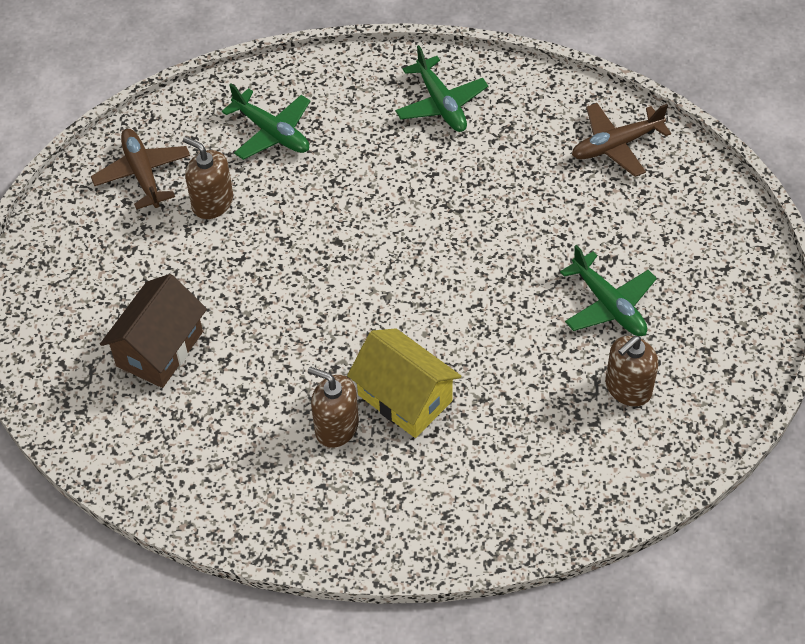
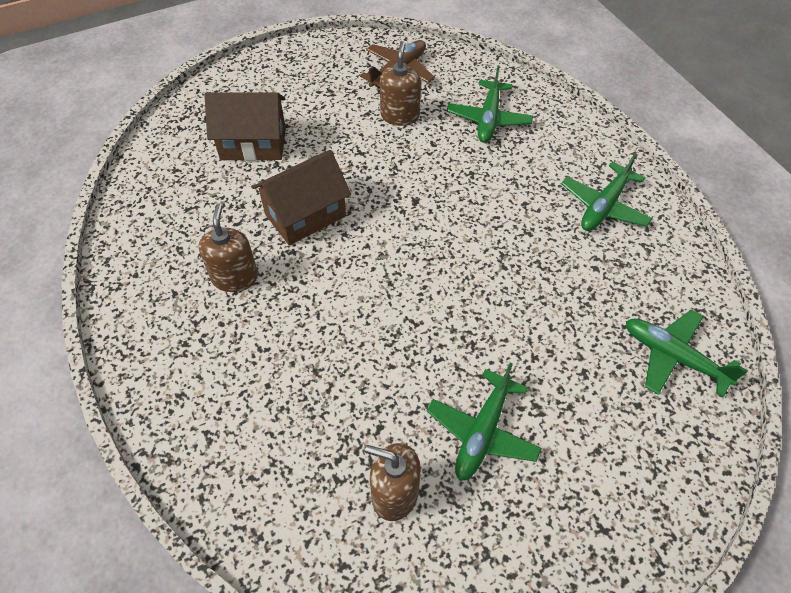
camera: 60 degrees right, 0 degrees up
yellow house [347,328,461,438] -> none
brown plane [572,103,671,177] -> green plane [626,309,748,397]
none -> brown house [252,150,351,246]

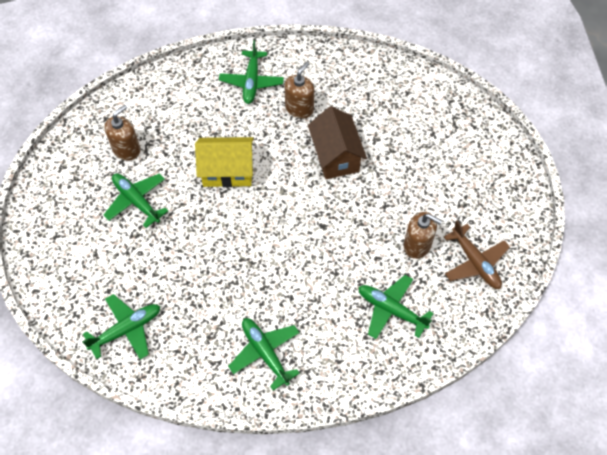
camera: 110 degrees right, 5 degrees up
brown soap dispenser [199,203,258,292] -> brown soap dispenser turned 75 degrees counterclockwise [284,62,314,119]
brown house [204,92,286,161] -> none
none -> yellow house [195,137,254,187]
none -> green plane [219,40,284,104]

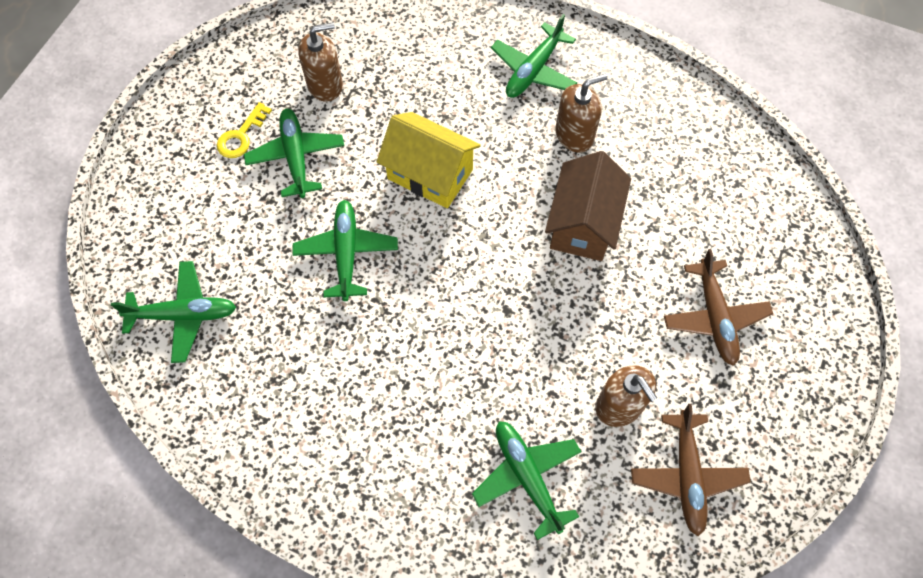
camera: 30 degrees right, 5 degrees up
green plane [228,318,300,390] -> green plane moved to [292,200,398,301]
none -> yellow key [217,102,272,158]
none -> brown plane [664,249,773,366]

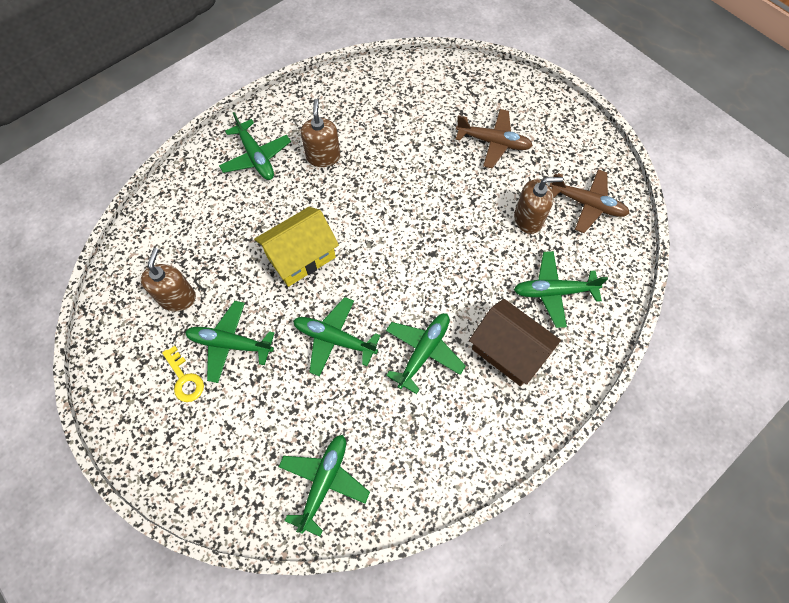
camera: 65 degrees left, 0 degrees up
brown house [545,151,631,261] -> brown house moved to [469,299,561,386]
none -> green plane [386,313,466,394]

